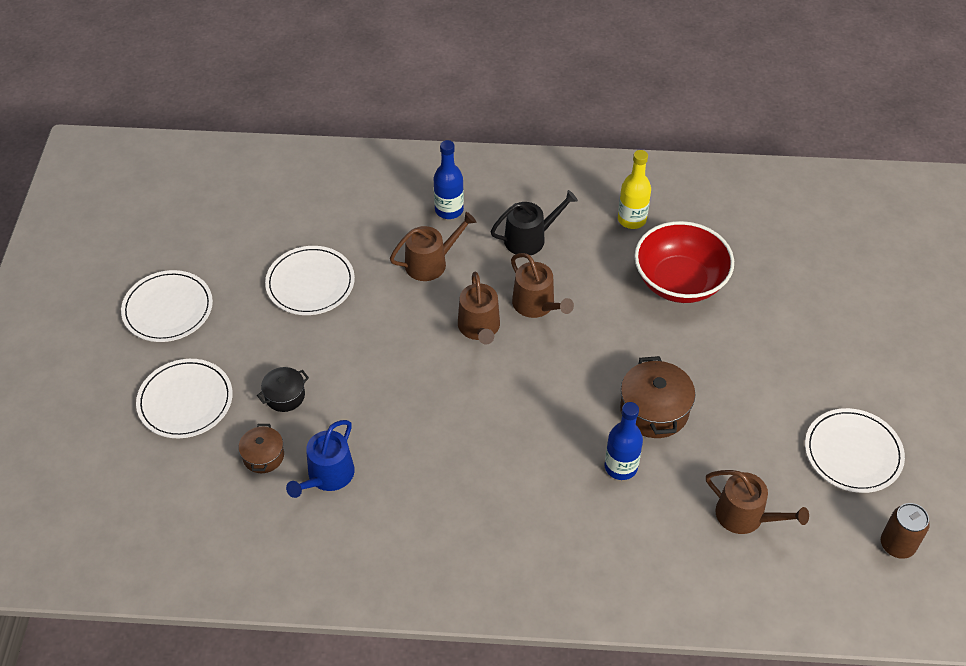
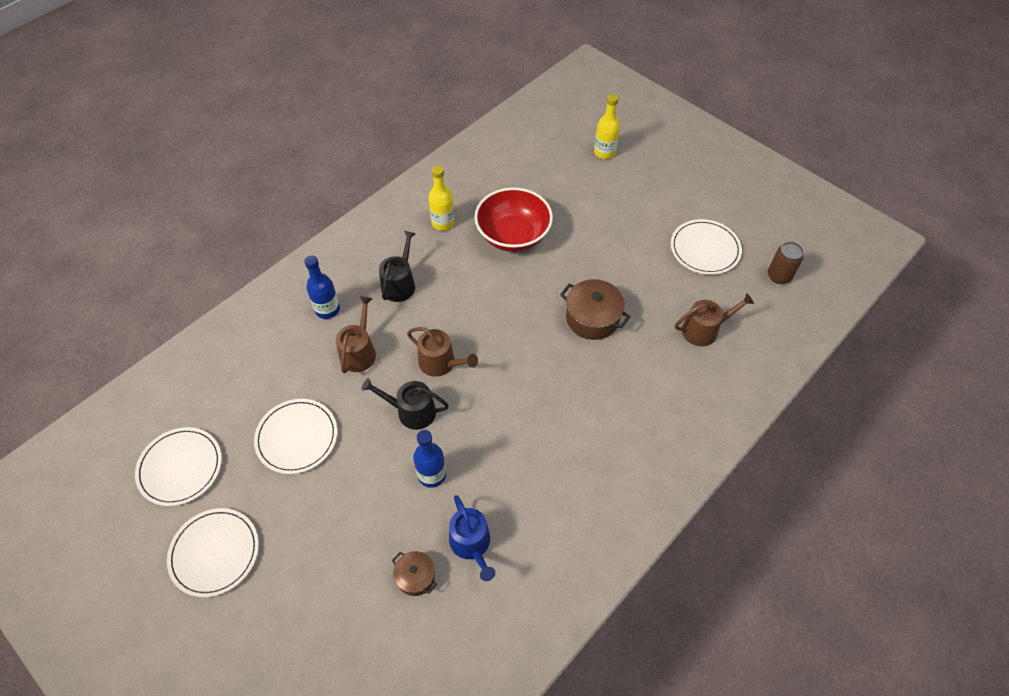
camera: 50 degrees left, 5 degrees up
white plate [136,359,233,438] -> white plate moved to [135,427,222,506]
black pot [257,367,309,412] -> none
brown watering can [511,253,574,318] -> none
blue bottle [604,402,643,480] -> blue bottle moved to [413,430,446,488]
none -> black watering can [362,378,449,430]
none -> yellow bottle [594,94,620,159]

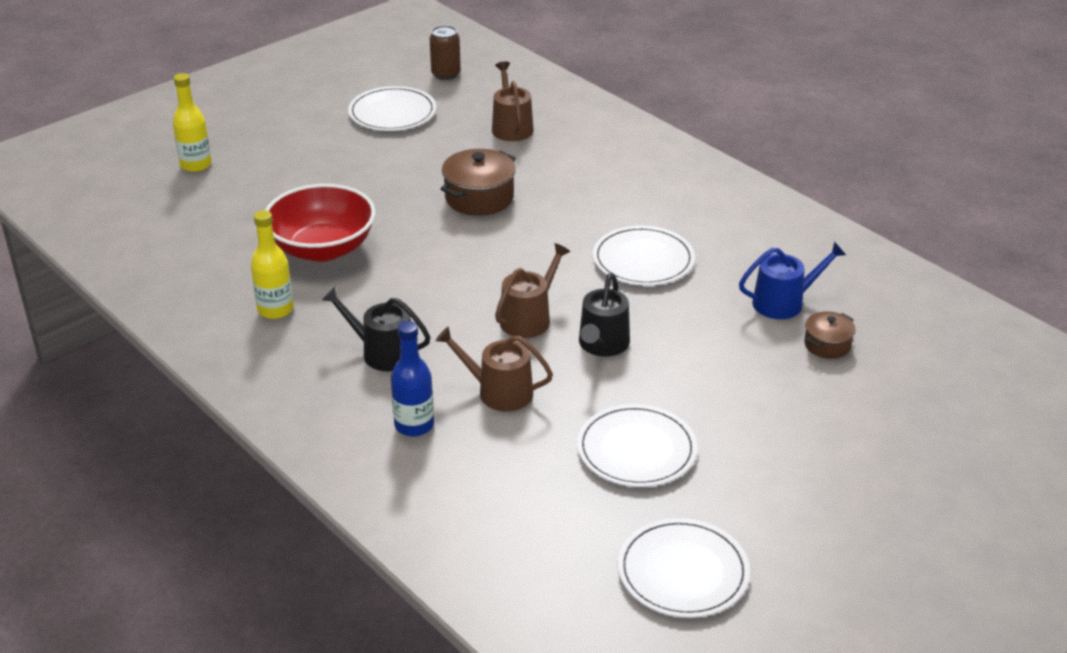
camera: 85 degrees left, 20 degrees down
white plate [167,508,259,597] -> white plate moved to [593,226,695,286]
blue bottle [413,430,446,488] -> none

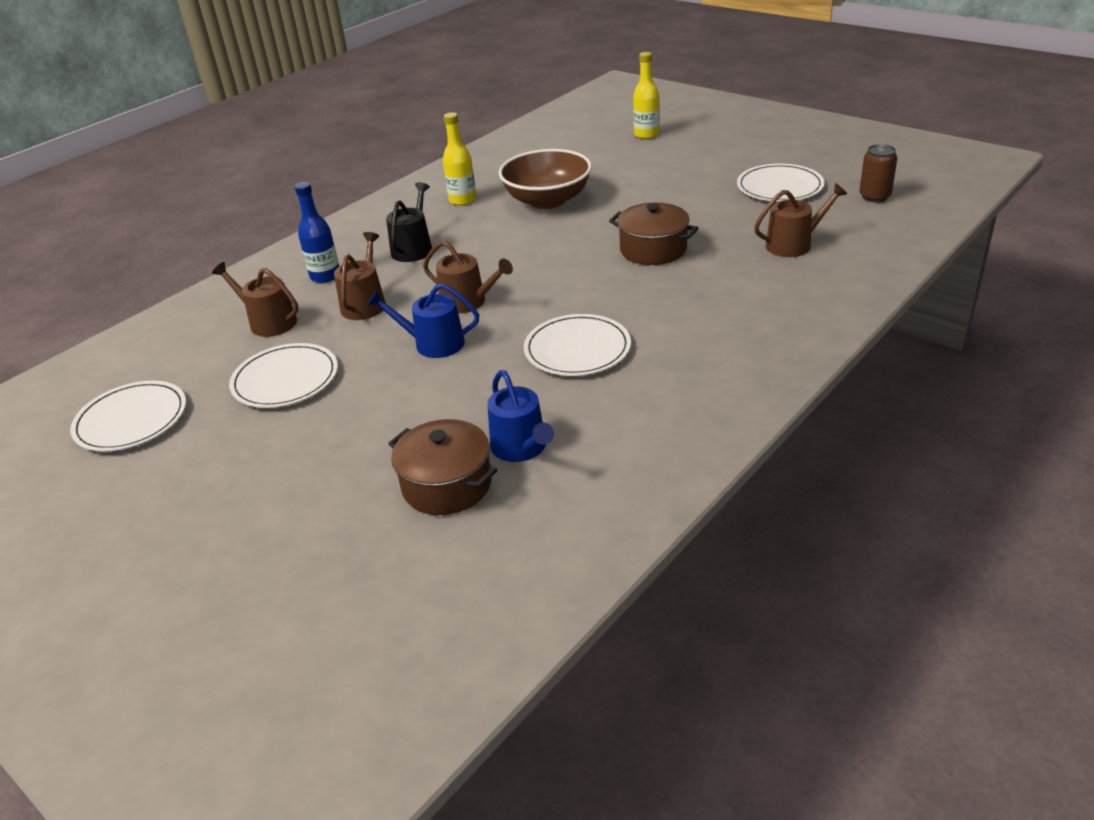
camera: 85 degrees right, 0 degrees up
red bowl [265,184,376,262] -> brown bowl [499,149,592,209]
black watering can [579,273,630,357] -> blue watering can [367,283,479,358]
brown pot [804,311,856,359] -> brown pot [388,419,497,515], size x1.70
none -> brown watering can [212,262,299,337]

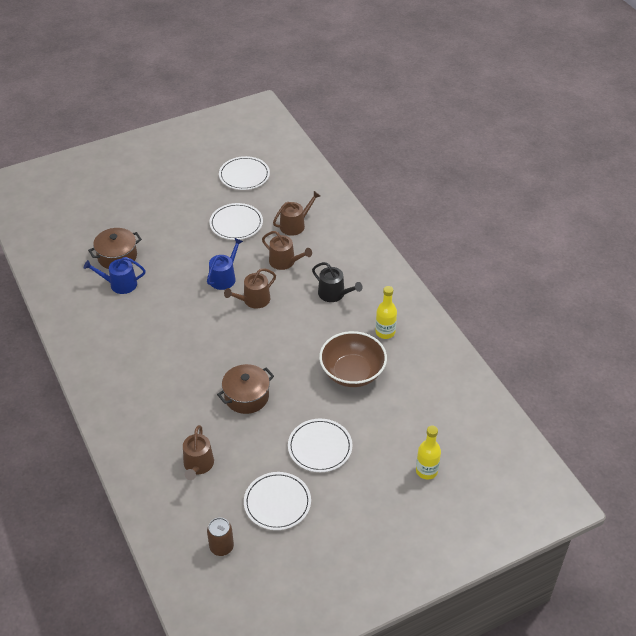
camera: 110 degrees right, 10 degrees up
blue bottle [295,182,339,283] -> none
white plate [524,314,631,376] -> white plate moved to [288,419,353,472]

